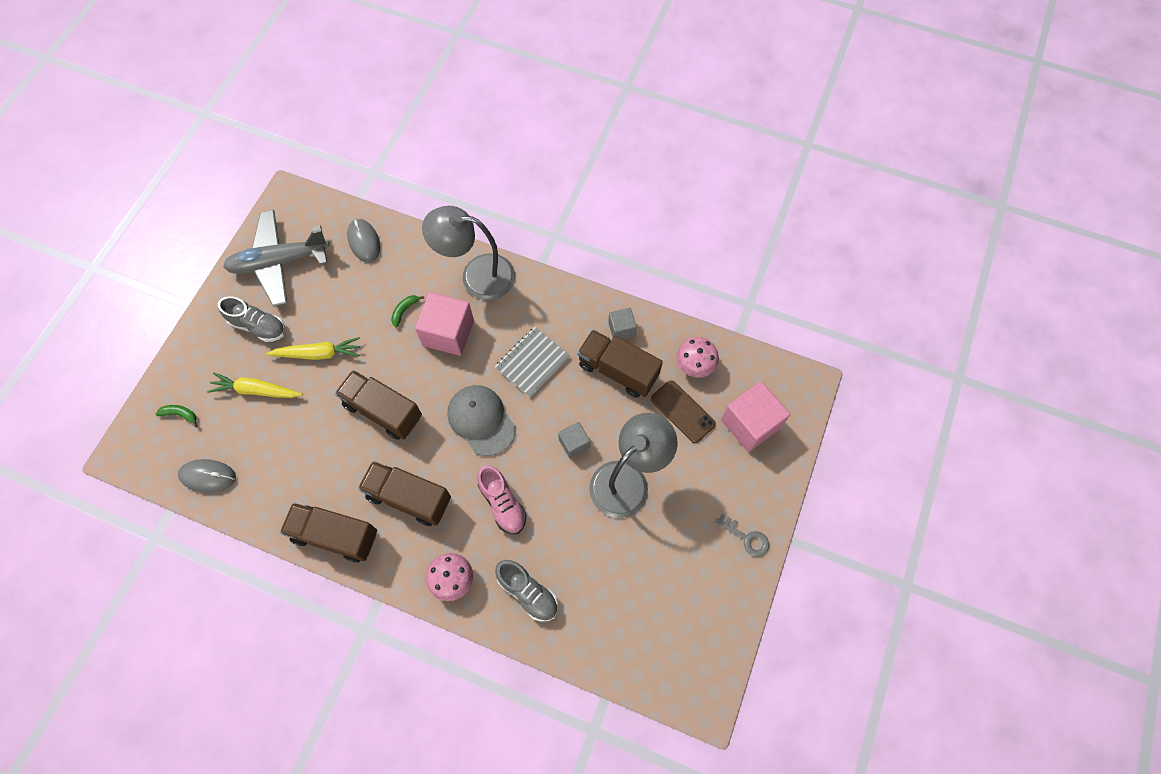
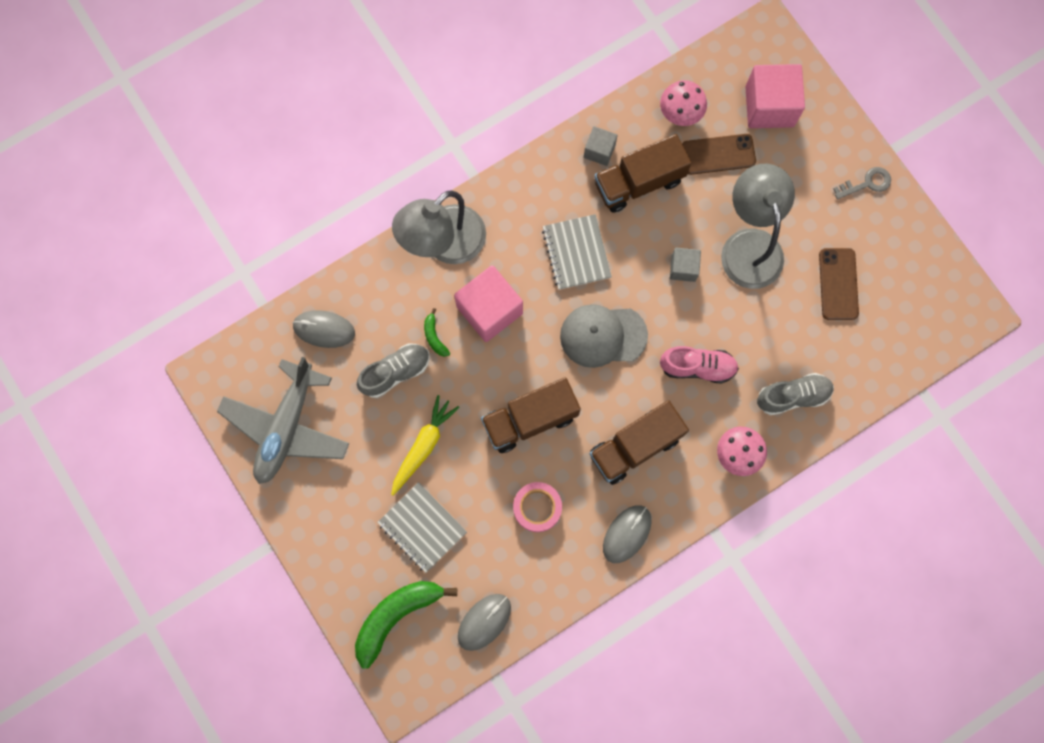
camera: 55 degrees left, 10 degrees up
green banana [155,405,198,427] -> green banana [355,581,457,669], size x2.25
yellow carrot [207,372,303,398] -> grey notebook [377,482,467,573]
grey shoe [218,296,285,342] -> grey shoe moved to [357,344,430,398]
brown truck [280,503,377,563] -> grey mouse [603,505,651,563]
none -> pink tape [513,482,562,532]
none -> brown phone [819,248,859,320]

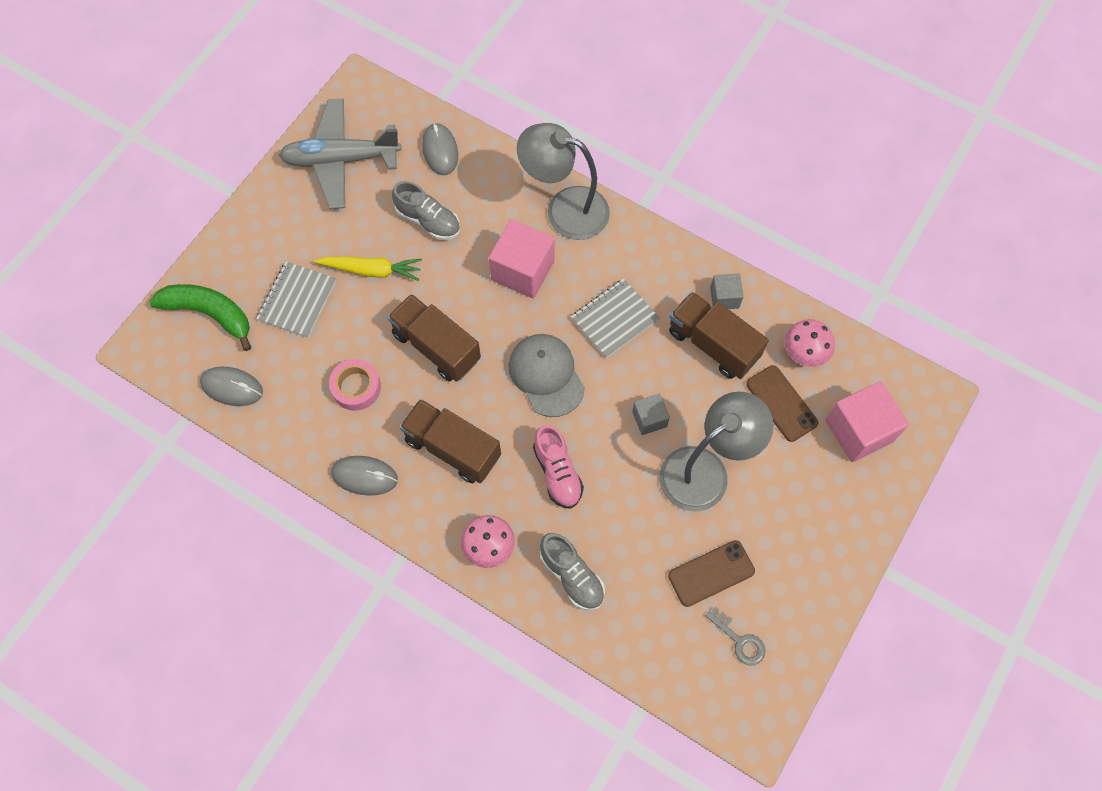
camera: 65 degrees right, 10 degrees down
green banana [424,308,450,357] -> none
grey key [833,167,891,199] -> grey key moved to [706,607,766,665]

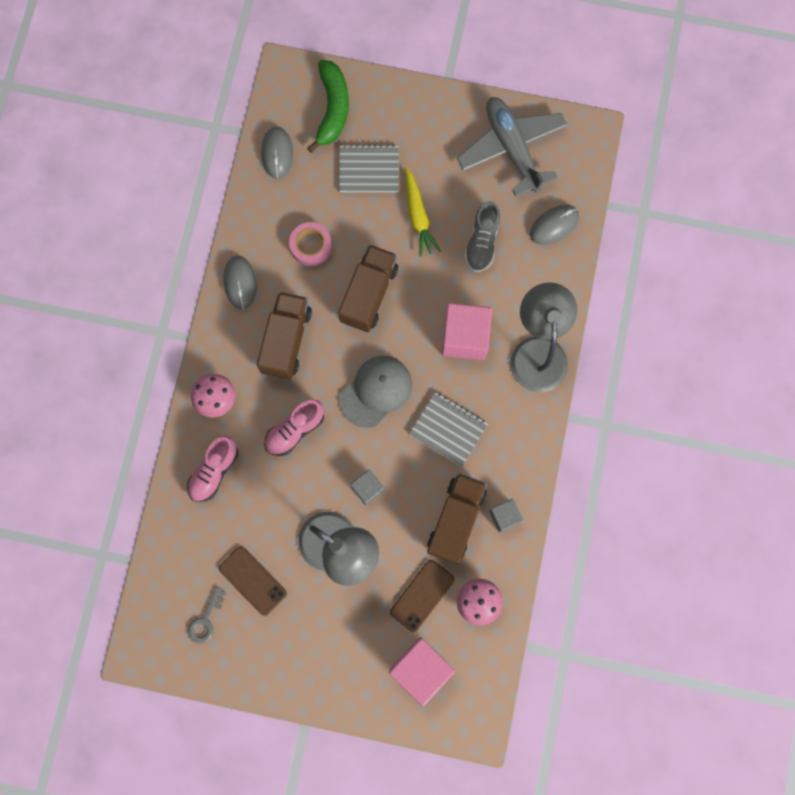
camera: 70 degrees right, 10 degrees up
grey shoe [540,533,605,611] -> pink shoe [187,436,238,502]

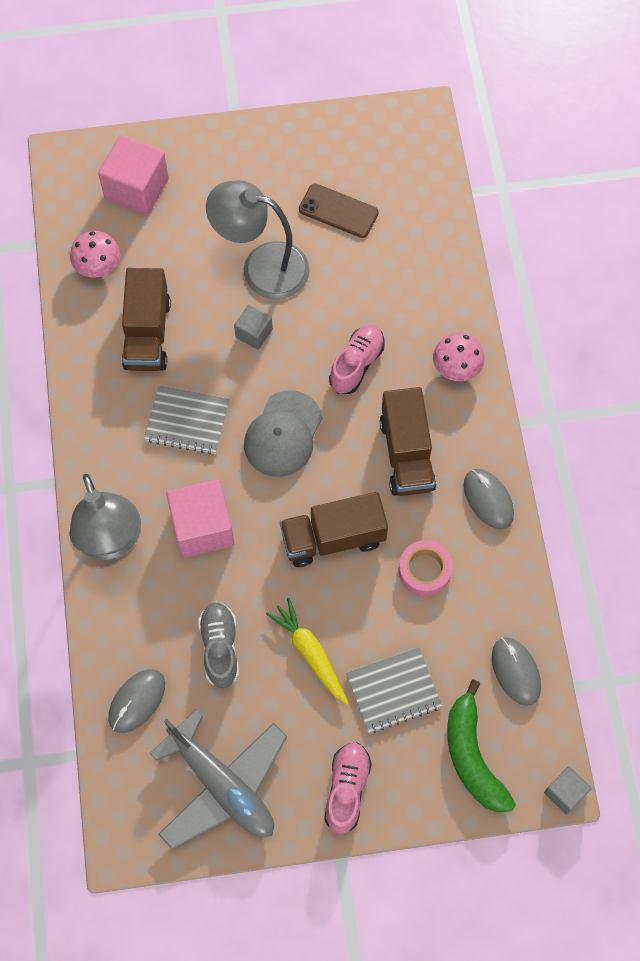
camera: 160 degrees right, 10 degrees down
pink shoe [187,436,238,502] -> pink shoe moved to [324,742,372,834]
grey key [188,587,226,644] -> none
brown truck [338,245,398,332] -> brown truck turned 75 degrees clockwise [280,492,388,567]
brown phone [390,560,455,632] -> none
grey cube [489,499,523,532] -> grey cube moved to [544,766,592,815]

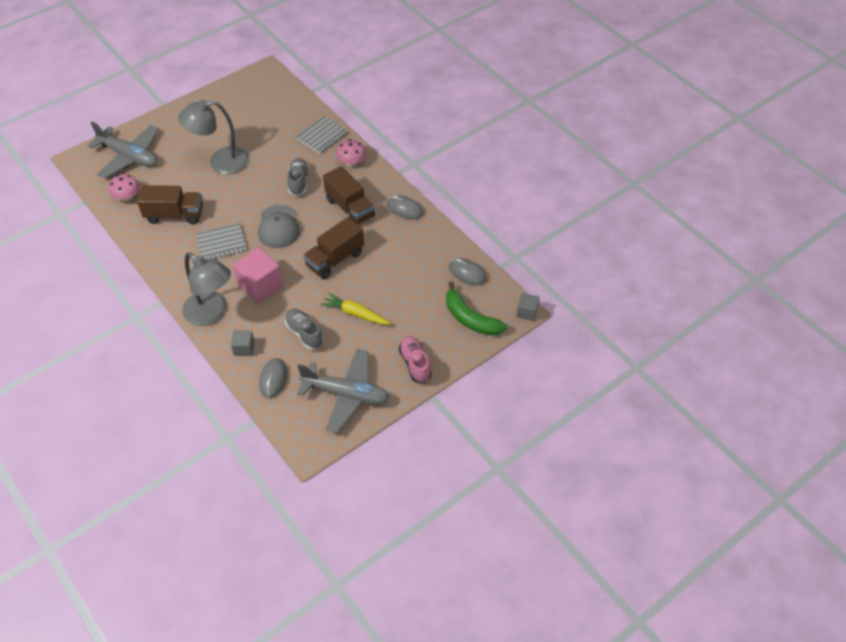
camera: 30 degrees left, 15 degrees down
pink cube [98,135,169,216] -> grey plane [88,122,158,178]
brown truck [122,268,171,371] -> brown truck turned 60 degrees counterclockwise [137,185,203,224]
grey cube [234,305,273,350] -> grey cube moved to [231,330,255,356]
brown phone [299,184,379,238] -> none
pink shoe [329,325,384,394] -> grey shoe [287,158,310,196]
grey notebook [346,647,442,733] -> grey notebook moved to [296,116,348,154]
pink tape [398,540,453,596] -> none

